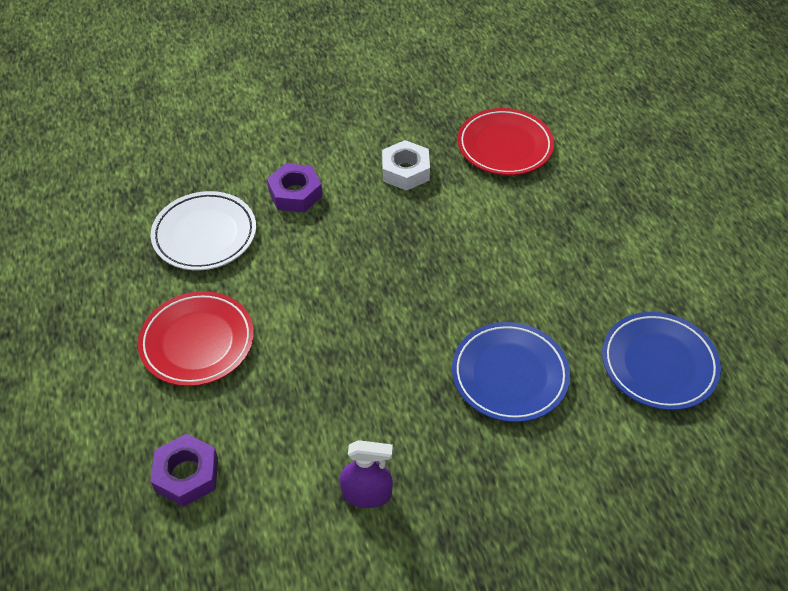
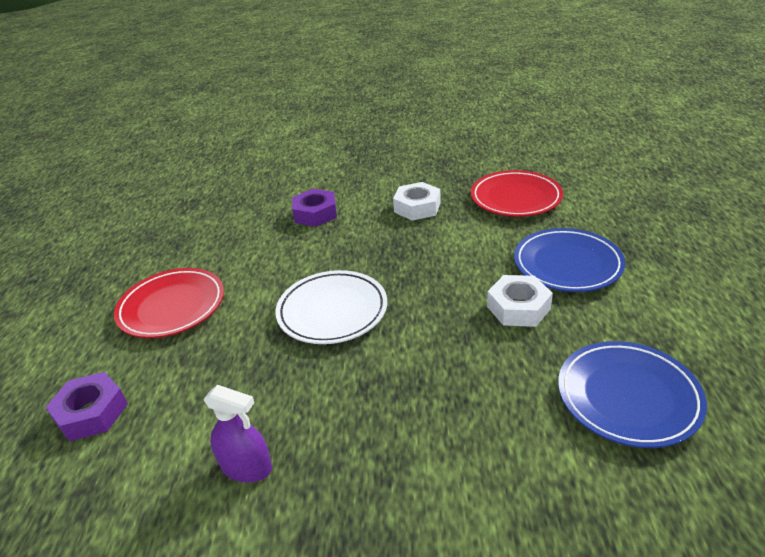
camera: 20 degrees right, 15 degrees down
white plate [151,191,256,271] -> white plate moved to [275,270,387,344]
blue plate [452,322,570,422] -> blue plate moved to [514,228,625,292]
none -> white nut [487,275,553,327]

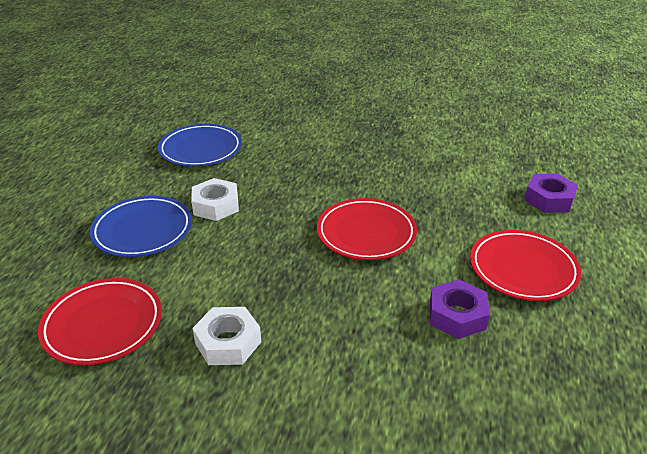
camera: 170 degrees left, 0 degrees up
purple spray bottle [204,385,272,483] -> none
white plate [275,270,387,344] -> red plate [317,198,417,260]
purple nut [292,189,337,227] -> purple nut moved to [430,279,490,339]

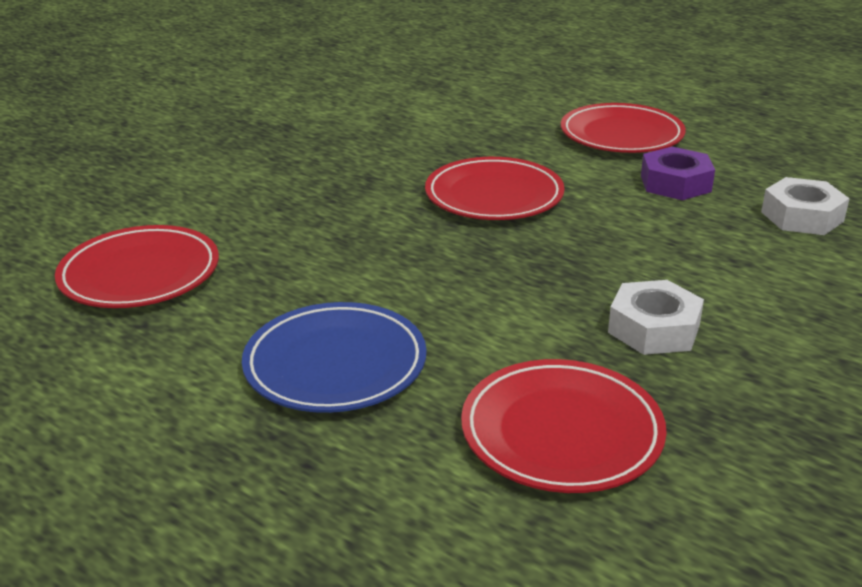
camera: 65 degrees left, 5 degrees down
blue plate [158,124,242,167] -> red plate [55,225,219,308]
white nut [191,178,239,221] -> white nut moved to [761,177,850,235]
purple nut [524,174,578,213] -> none

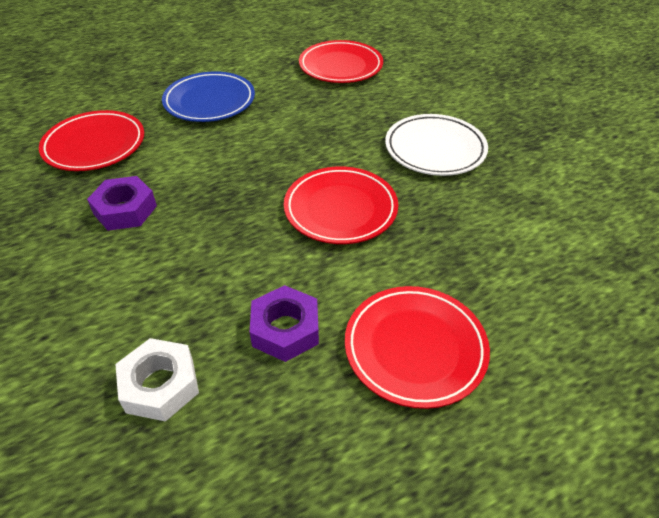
camera: 115 degrees right, 15 degrees up
white nut [608,280,704,355] -> purple nut [87,176,157,231]
none -> white plate [385,114,488,176]

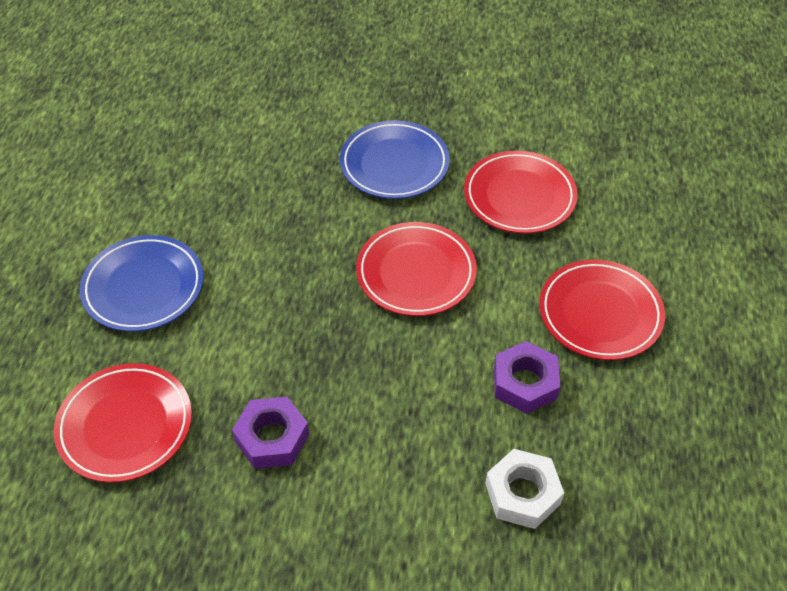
camera: 55 degrees left, 5 degrees up
red plate [299,40,383,83] -> red plate moved to [464,151,578,234]
white plate [385,114,488,176] -> blue plate [340,120,450,199]

